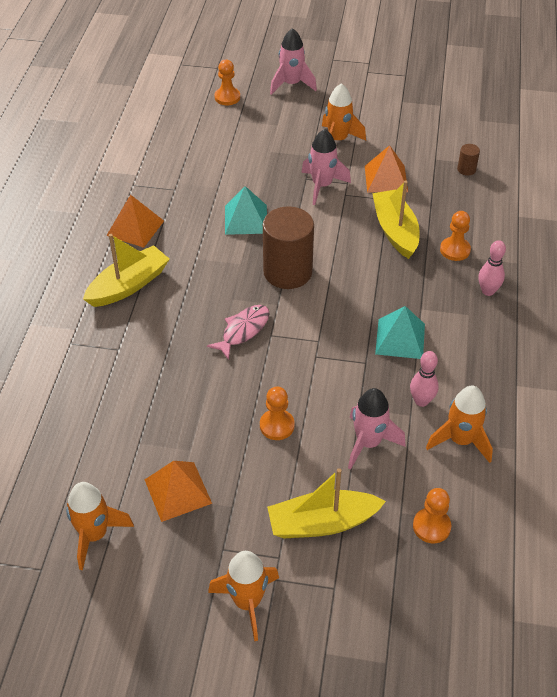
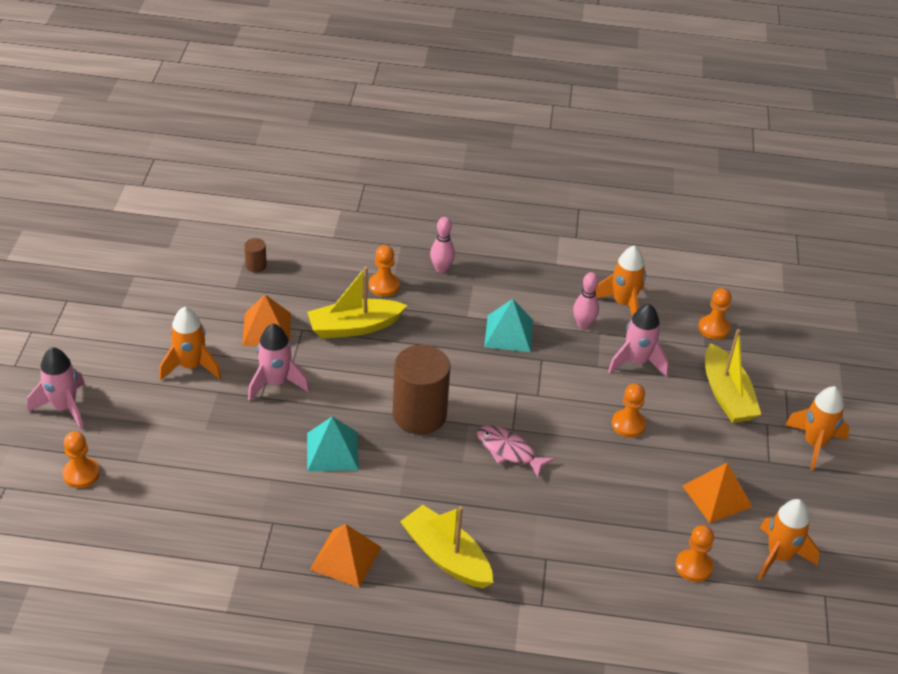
camera: 95 degrees left, 5 degrees down
none -> orange pawn [676,525,714,582]

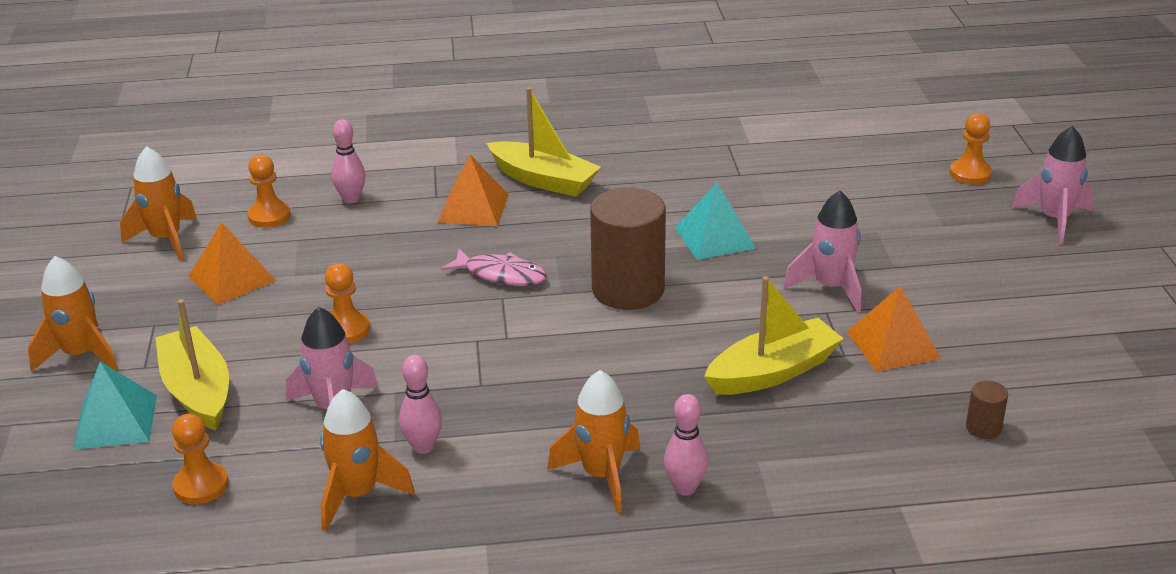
camera: 170 degrees right, 10 degrees down
orange rocket [159,307,222,381] -> orange rocket moved to [547,370,640,513]
orange pyramid [310,524,381,588] -> orange pyramid moved to [438,154,509,226]
orange pawn [369,245,400,297] -> none
turquoise pyramid [484,299,533,352] -> turquoise pyramid moved to [73,362,157,450]
none -> pink bowling pin [331,119,366,204]

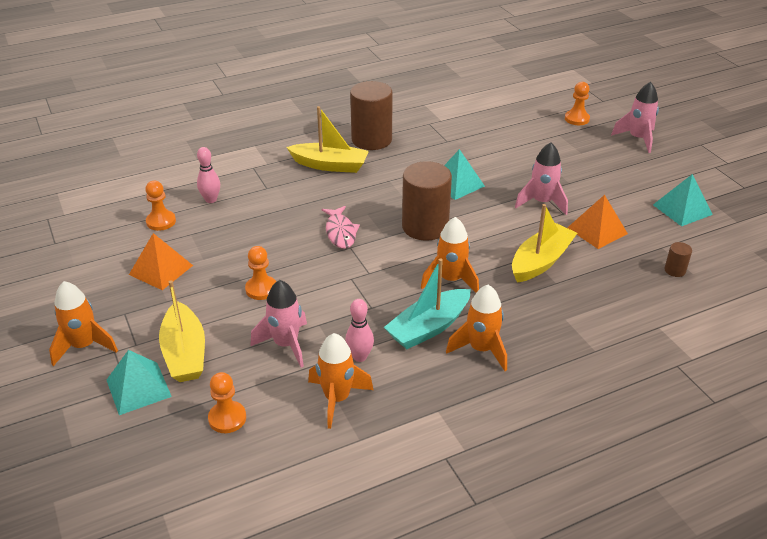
camera: 20 degrees left, 5 degrees up
orange rocket [120,146,197,261] -> orange rocket moved to [421,217,479,293]
yellow boat [155,299,229,431] -> yellow boat turned 150 degrees counterclockwise [159,280,205,382]
orange pyramid [438,154,509,226] -> none
pink fish [441,248,547,286] -> pink fish turned 75 degrees clockwise [321,206,360,249]
pink bowling pin [664,394,708,496] -> none
none -> brown cylinder [350,81,393,150]
none -> turquoise boat [384,258,471,349]
none -> turquoise pyramid [653,174,713,226]

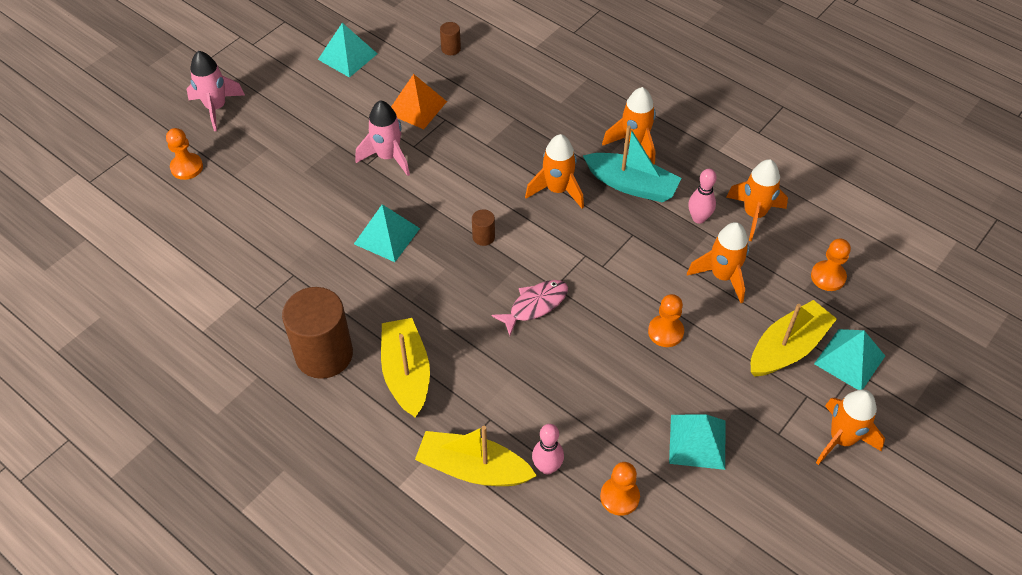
camera: 115 degrees left, 15 degrees up
orange pyramid [129,233,193,290] -> turquoise pyramid [669,414,725,470]
pink rocket [250,280,307,368] -> orange rocket [687,222,749,303]
brown cylinder [402,161,452,241] -> brown cylinder [472,209,495,246], size x0.42
yellow boat [512,204,577,283] -> yellow boat moved to [415,426,537,486]

